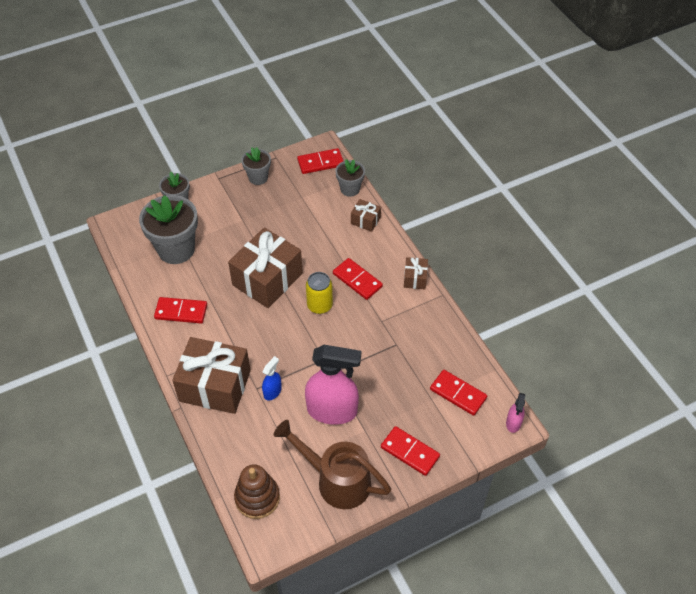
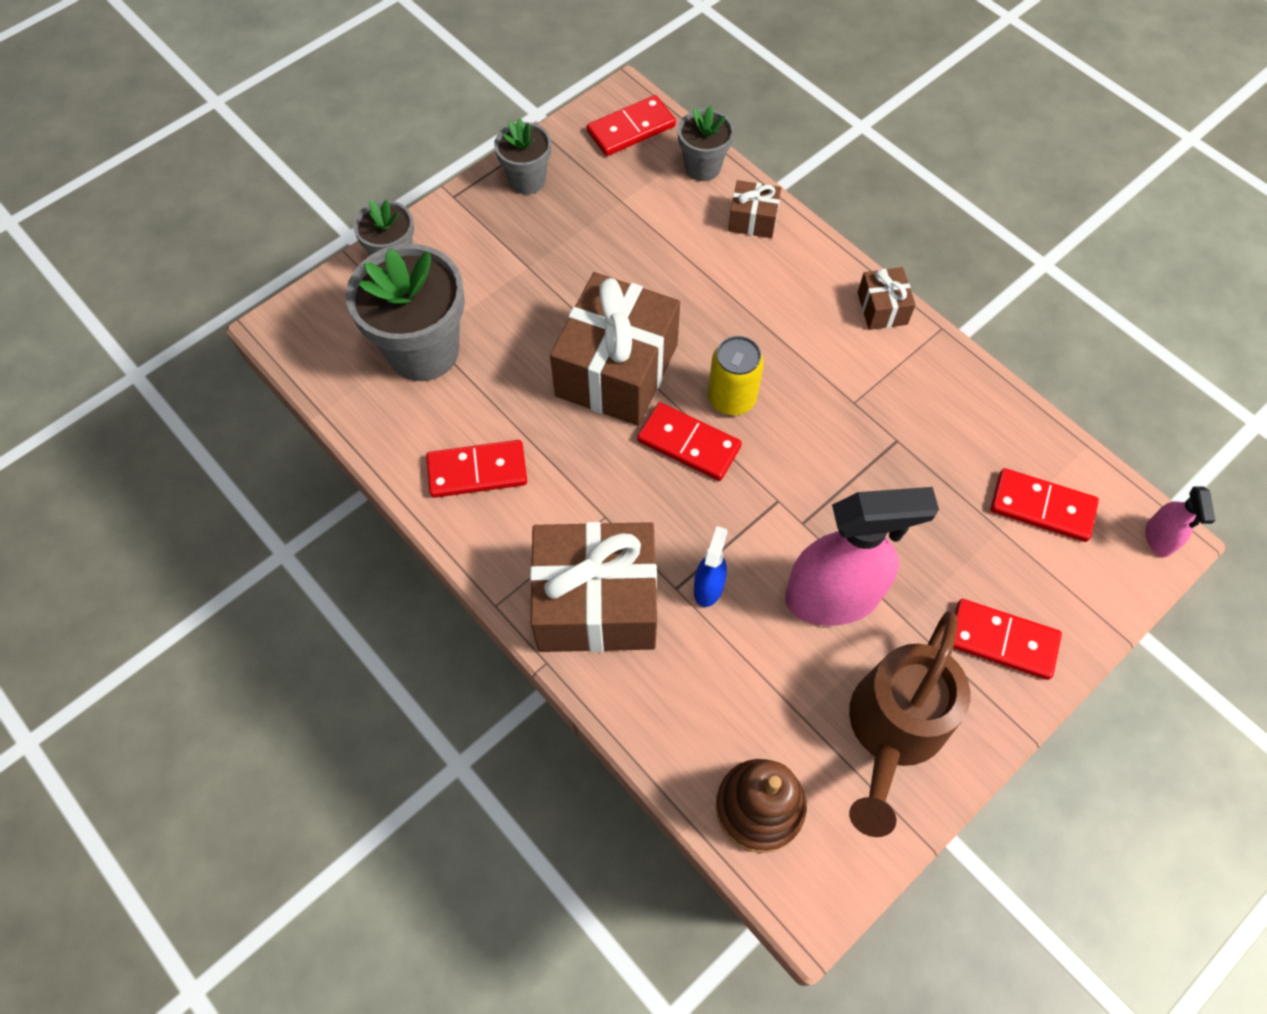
camera: 15 degrees left, 10 degrees up
brown watering can [274,420,391,509] -> brown watering can turned 75 degrees counterclockwise [849,611,970,837]
red domino [333,258,383,300] -> red domino moved to [637,402,742,481]

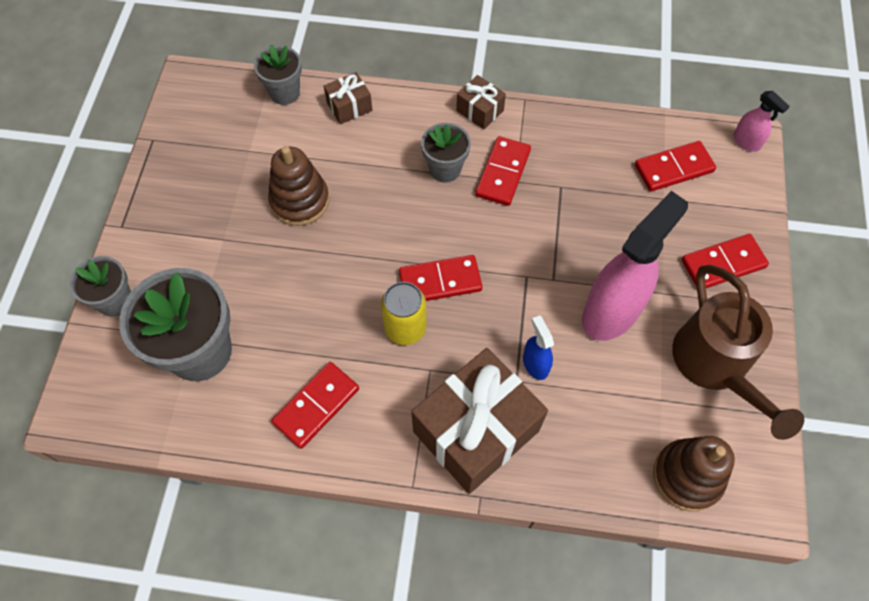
camera: 40 degrees left, 0 degrees up
grey flower pot [494,118,551,194] -> grey flower pot moved to [421,123,471,182]
brown gift [550,272,680,426] -> none
red domino [587,95,676,156] -> red domino moved to [475,136,531,206]
yellow can [708,336,764,415] -> yellow can moved to [381,282,427,345]
none -> brown stacking toy [268,146,329,226]

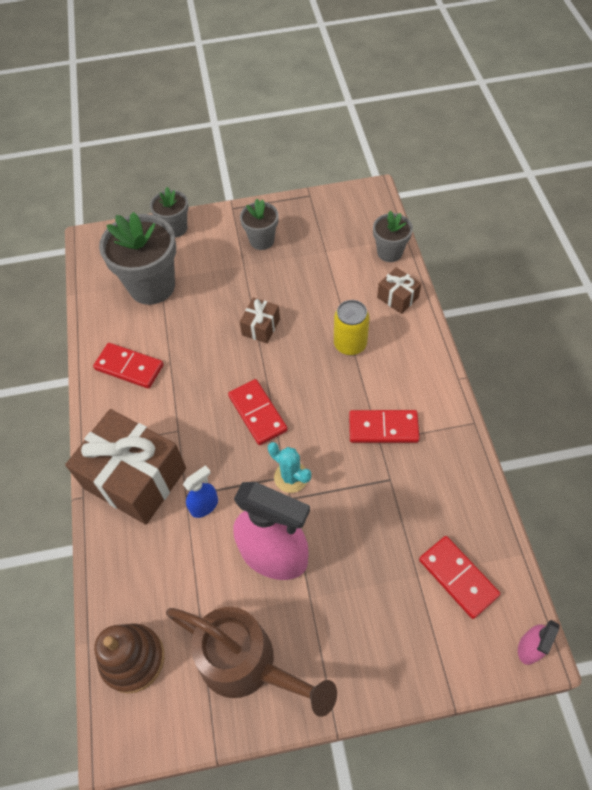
camera: 75 degrees right, 5 degrees down
brown stacking toy [268,146,329,226] -> none
yellow can [381,282,427,345] -> yellow can moved to [334,300,370,355]
grey flower pot [421,123,471,182] -> grey flower pot moved to [240,199,279,250]
brown gift [456,75,506,129] -> brown gift moved to [240,298,280,343]
brown watering can [672,265,804,440] -> brown watering can turned 120 degrees counterclockwise [166,607,337,717]
red domino [682,234,769,288] -> none
none -> turquoise cactus [268,442,311,493]

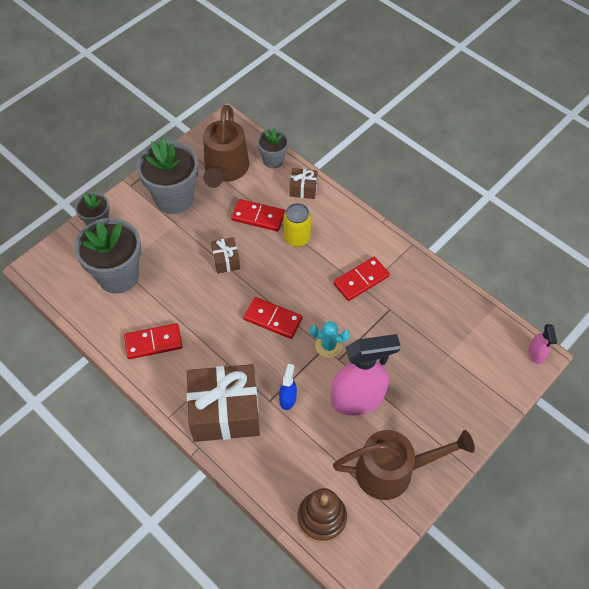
camera: 40 degrees left, 0 degrees up
grey flower pot [240,199,279,250] -> grey flower pot [137,138,198,214], size x1.81
red domino [419,536,500,619] -> red domino moved to [231,199,285,231]
none -> brown watering can [203,105,249,188]

